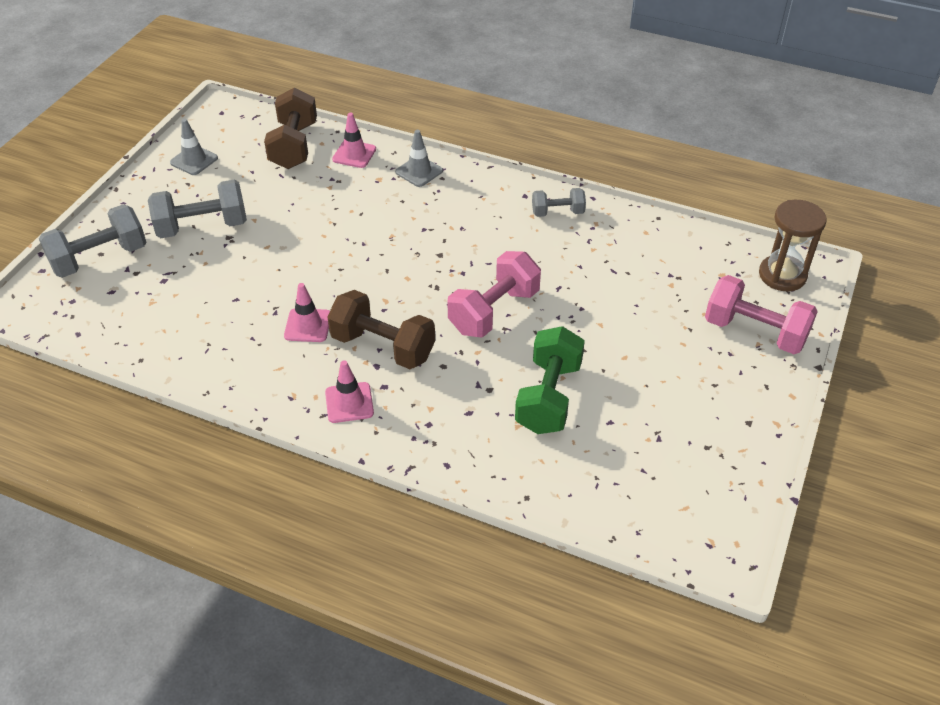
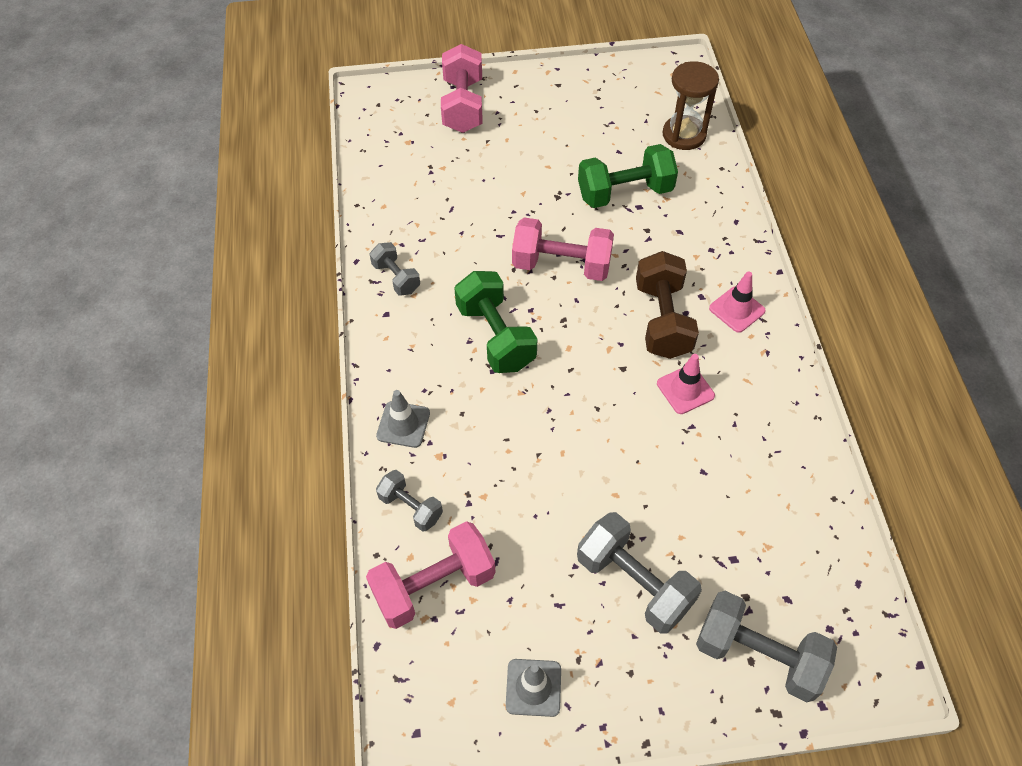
camera: 120 degrees left, 10 degrees up
brown dumbbell [264,88,317,169] -> pink dumbbell [366,521,495,629]
pink traffic cone [332,113,376,168] -> grey dumbbell [376,470,443,532]
brown hourglass [759,200,827,291] -> brown hourglass moved to [663,61,719,150]
none -> green dumbbell [454,271,537,373]

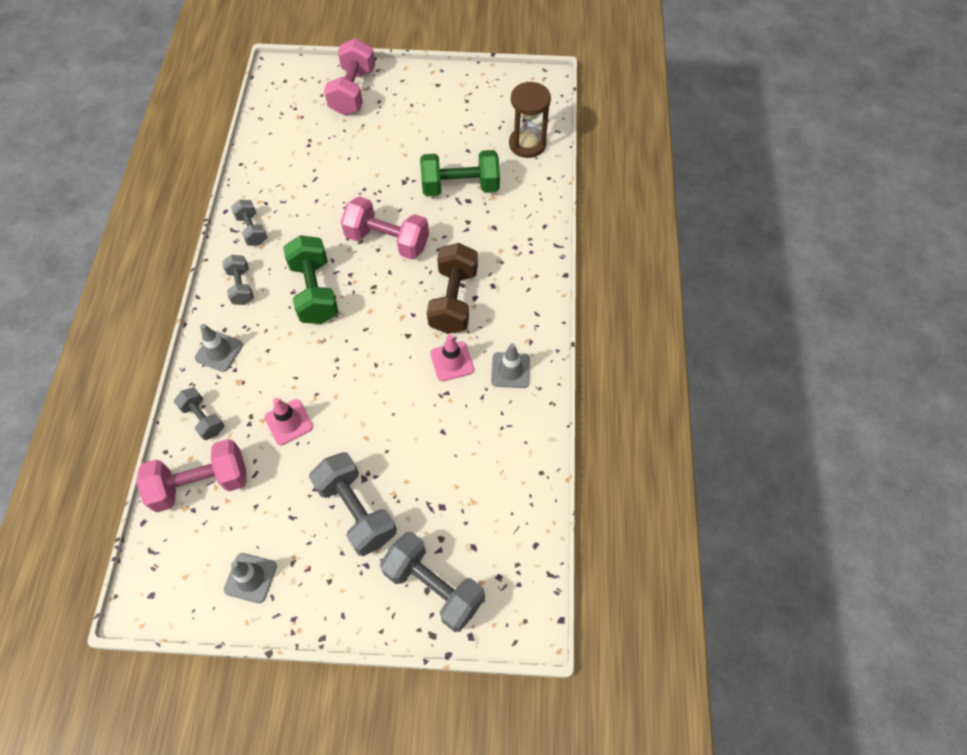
camera: 10 degrees right, 5 degrees up
pink traffic cone [709,272,766,333] -> pink traffic cone moved to [264,398,313,445]
none -> grey dumbbell [222,255,254,305]
none -> grey traffic cone [491,343,530,388]

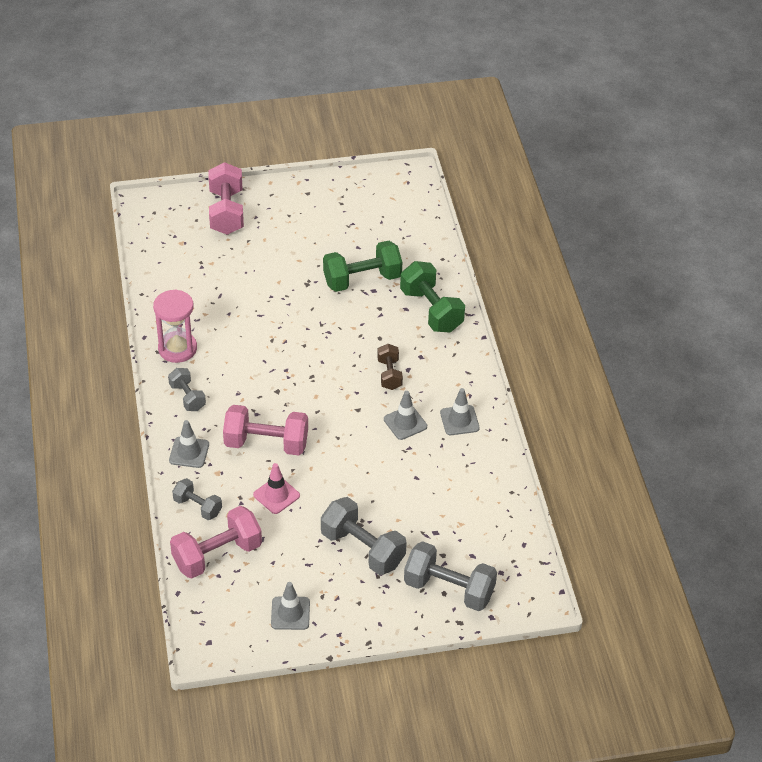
camera: 15 degrees left, 15 degrees down
grey dumbbell [231,200,268,246] -> pink hourglass [153,290,197,363]
green dumbbell [283,235,339,324] -> green dumbbell moved to [400,261,465,333]
pink dumbbell [341,196,429,260] -> pink dumbbell moved to [223,405,308,455]
brown dumbbell [427,243,478,334] -> brown dumbbell [377,344,403,390], size x0.58
pink traffic cone [430,334,474,381] -> grey traffic cone [384,391,427,440]
brown hourglass [509,82,551,158] -> none

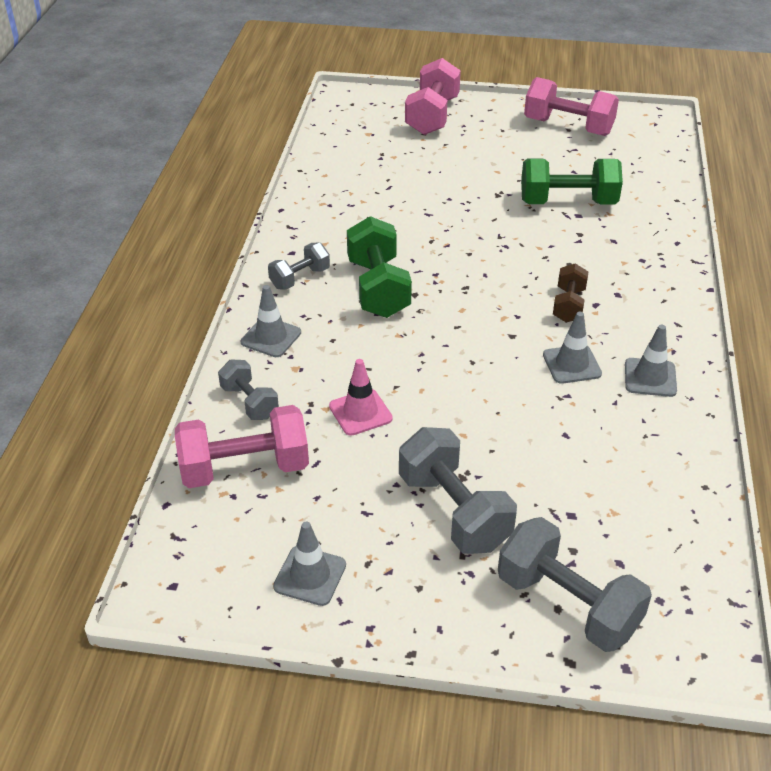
camera: 20 degrees right, 5 degrees down
pink hourglass [153,290,197,363] -> none
grey dumbbell [168,368,206,411] -> grey dumbbell turned 60 degrees clockwise [268,242,330,289]
pink dumbbell [223,405,308,455] -> pink dumbbell moved to [524,77,619,136]
green dumbbell [400,261,465,333] -> green dumbbell moved to [347,216,412,318]

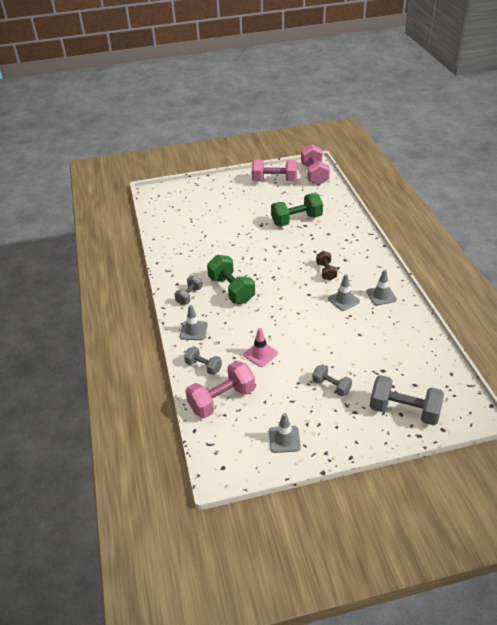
camera: 20 degrees left, 0 degrees up
grey dumbbell [399,427,517,554] -> grey dumbbell [312,364,352,397], size x0.58
pink dumbbell [405,58,461,135] -> pink dumbbell moved to [301,144,330,185]

